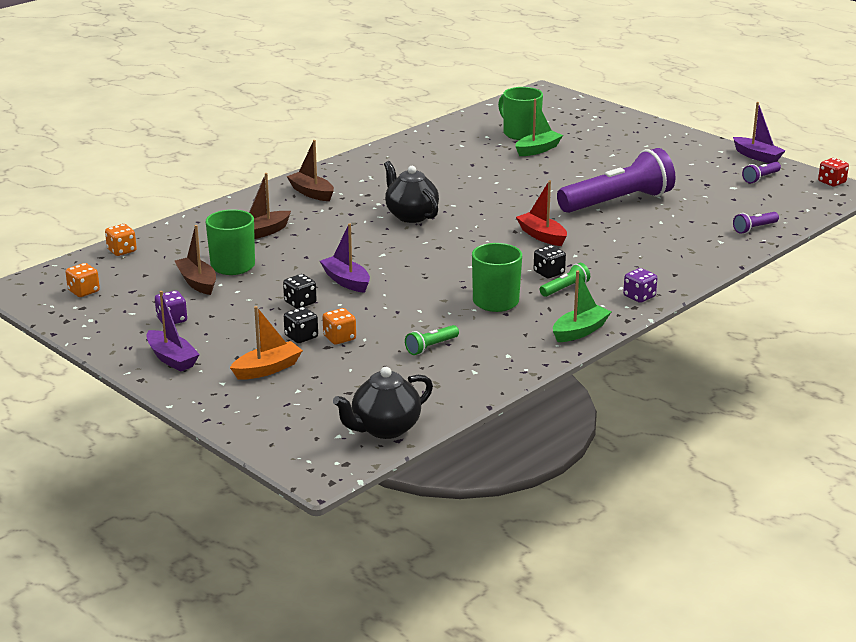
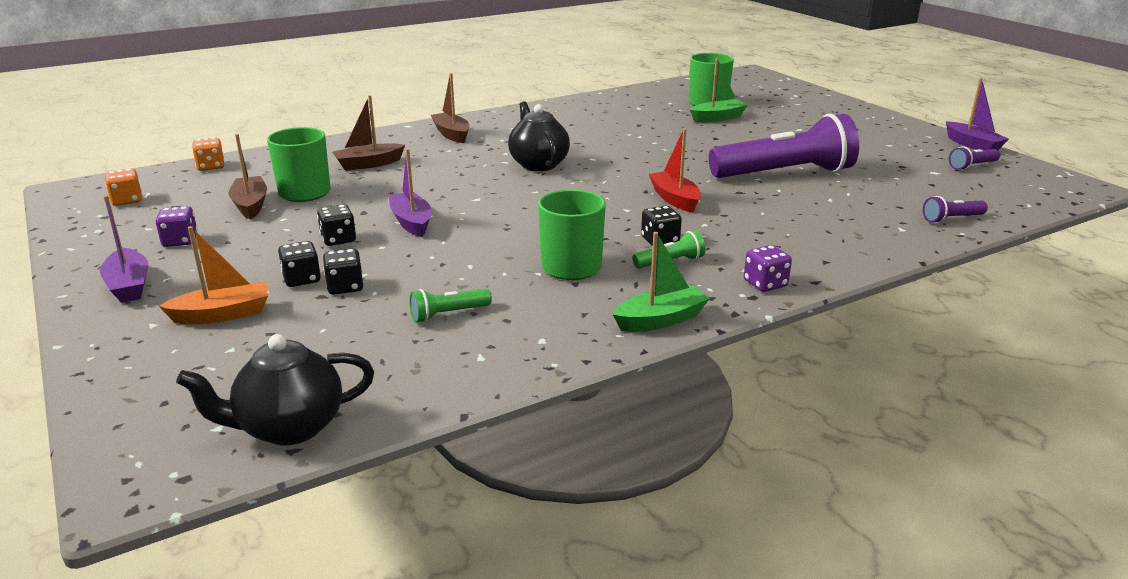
camera: 15 degrees right, 0 degrees up
orange dice [322,308,356,345] -> black dice [323,248,364,295]
red dice [818,158,849,187] -> none

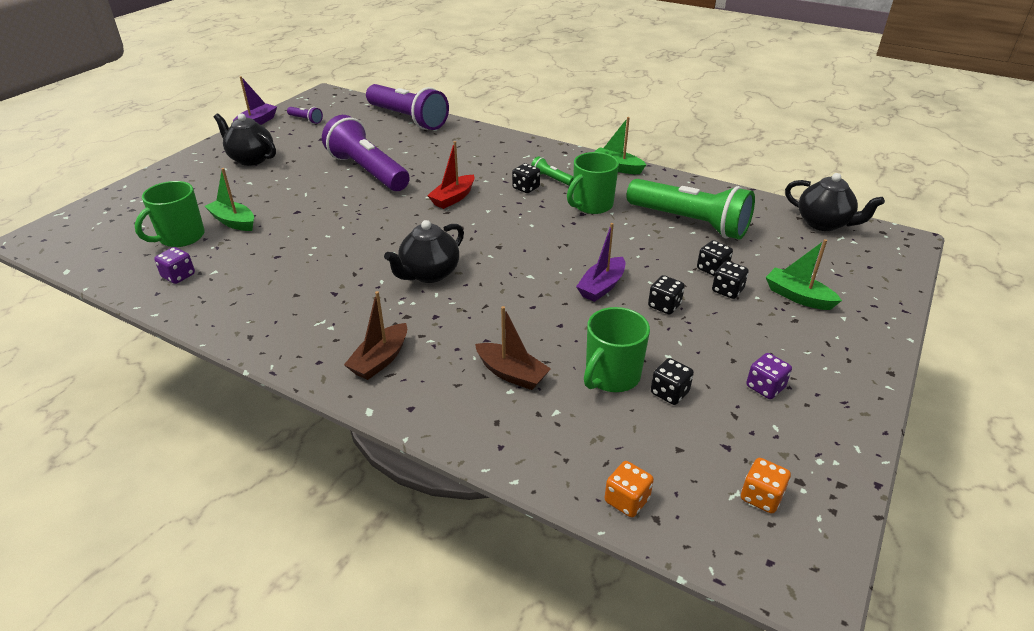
camera: 120 degrees left, 10 degrees up
purple boat [100,195,148,303] -> none
orange boat [159,226,268,324] -> green boat [766,239,842,310]
brown boat [228,134,267,220] -> black dice [651,358,694,405]
green flashlight [409,289,492,322] -> green flashlight [626,179,755,240], size x2.44
purple dice [744,245,792,292] -> purple dice moved to [154,247,195,284]
purple flashlight [923,196,988,223] -> purple flashlight [366,84,449,130], size x2.44
none -> black teapot [214,113,276,166]

